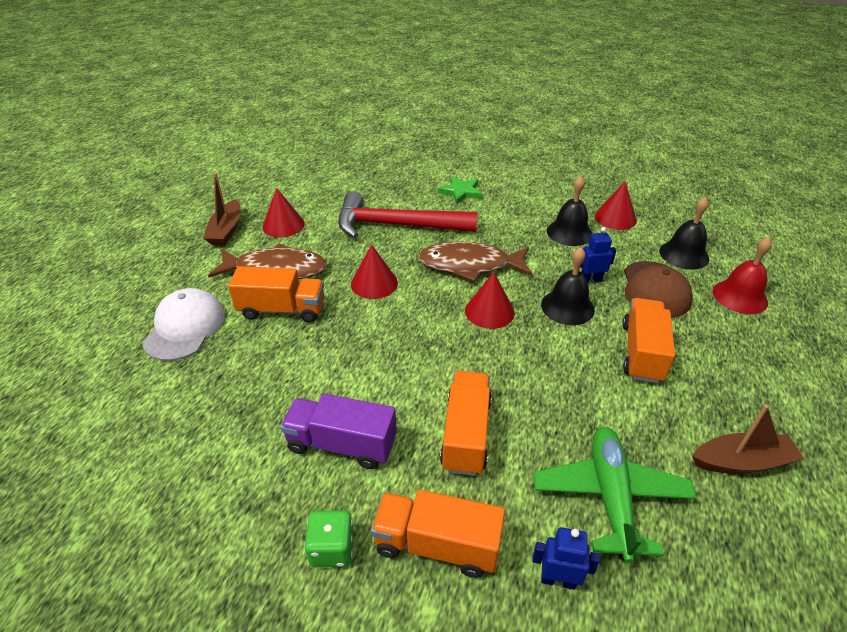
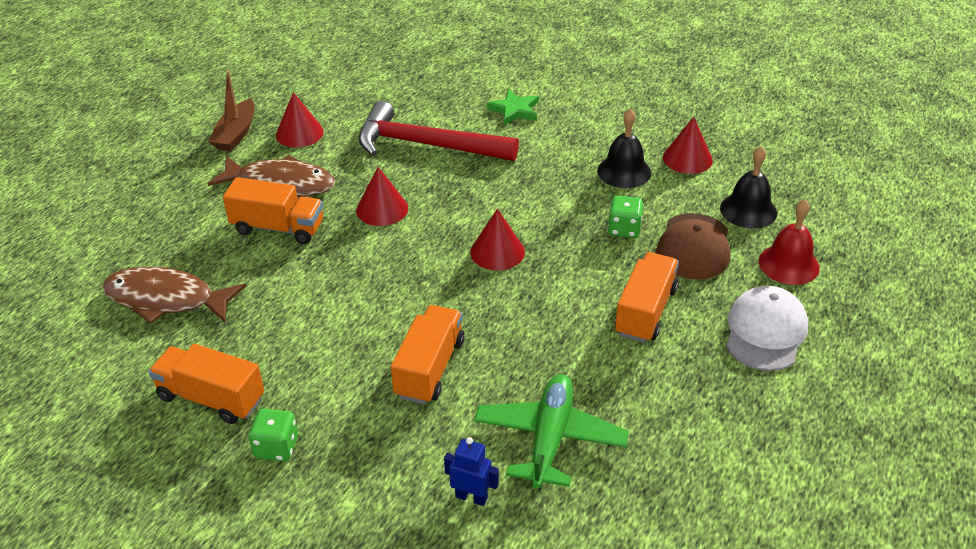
camera: 10 degrees right, 0 degrees up
white cap [142,288,225,361] -> white cap moved to [726,286,808,371]
purple truck [280,393,397,469] -> none
orange truck [371,490,505,578] -> orange truck moved to [149,344,264,424]
brown fish [418,242,532,282] -> brown fish moved to [103,266,246,324]
black bell [541,247,595,325] -> none
blue robot [580,227,616,283] -> green dice [608,196,643,238]
brown boat [692,404,804,474] -> none

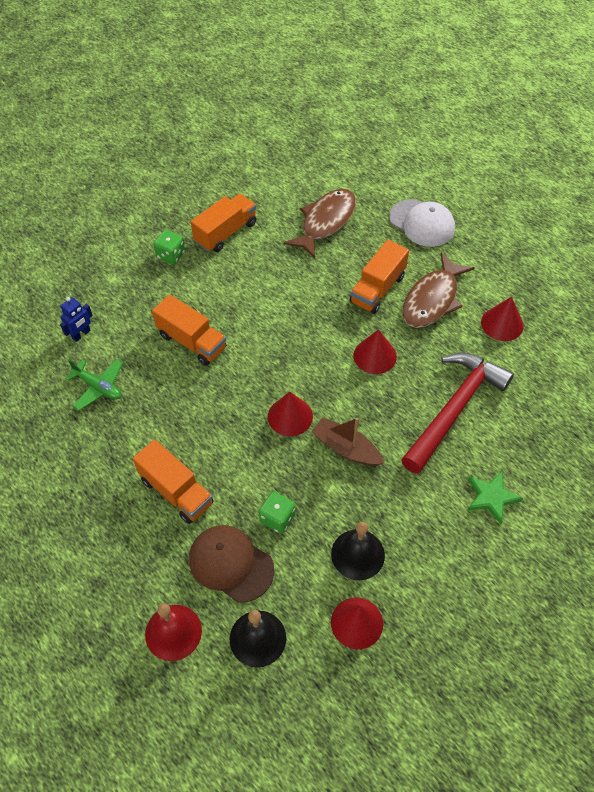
camera: 110 degrees right, 15 degrees up
brown boat [208,71,255,151] -> brown boat moved to [311,417,384,466]
green plane [474,374,629,490] -> green plane [65,359,123,410], size x0.65
white cap [726,286,808,371] -> white cap moved to [389,199,455,247]

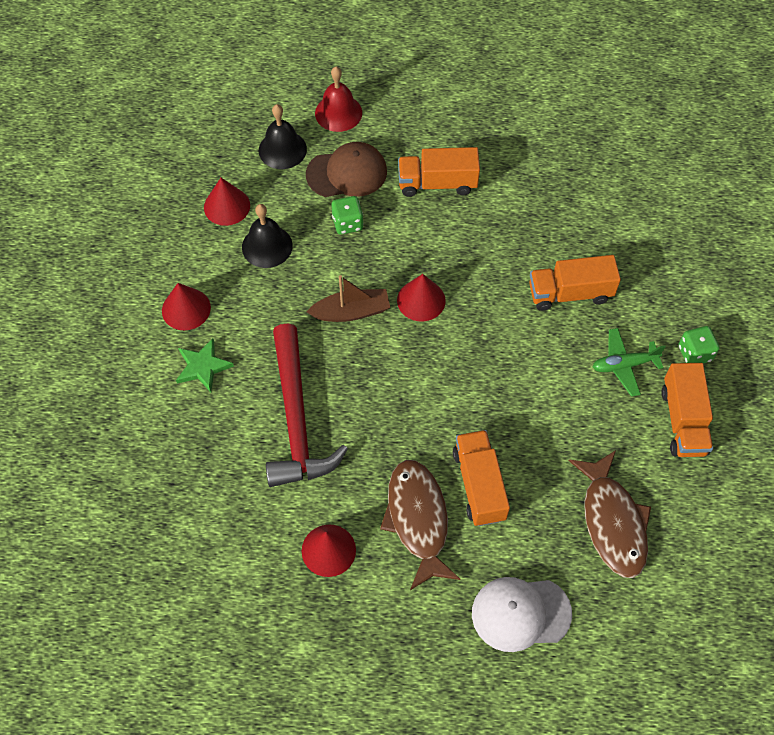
camera: 135 degrees right, 5 degrees up
blue robot [60,297,93,342] -> none
green plane [65,359,123,410] -> green plane moved to [593,328,666,397]
red cone [353,329,397,374] -> red cone moved to [162,283,211,330]

